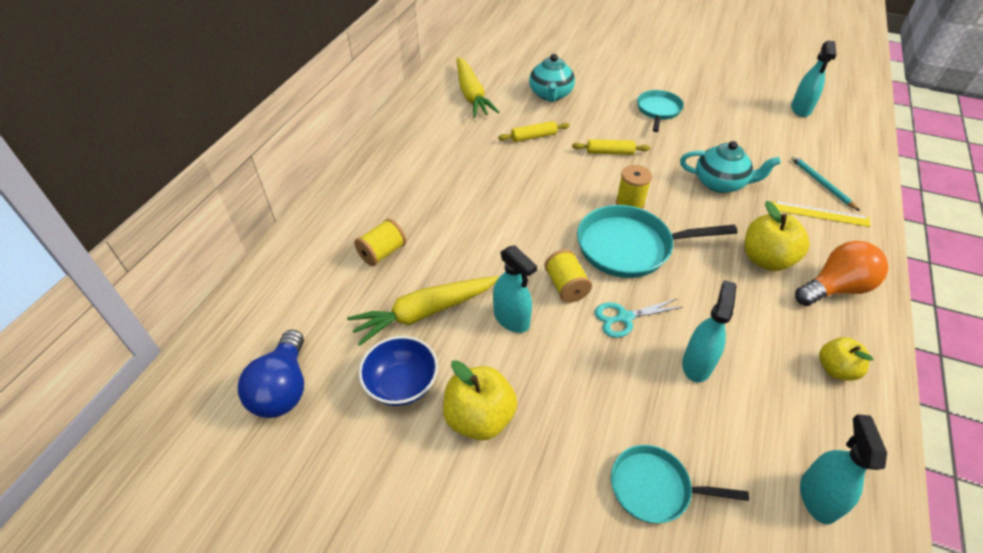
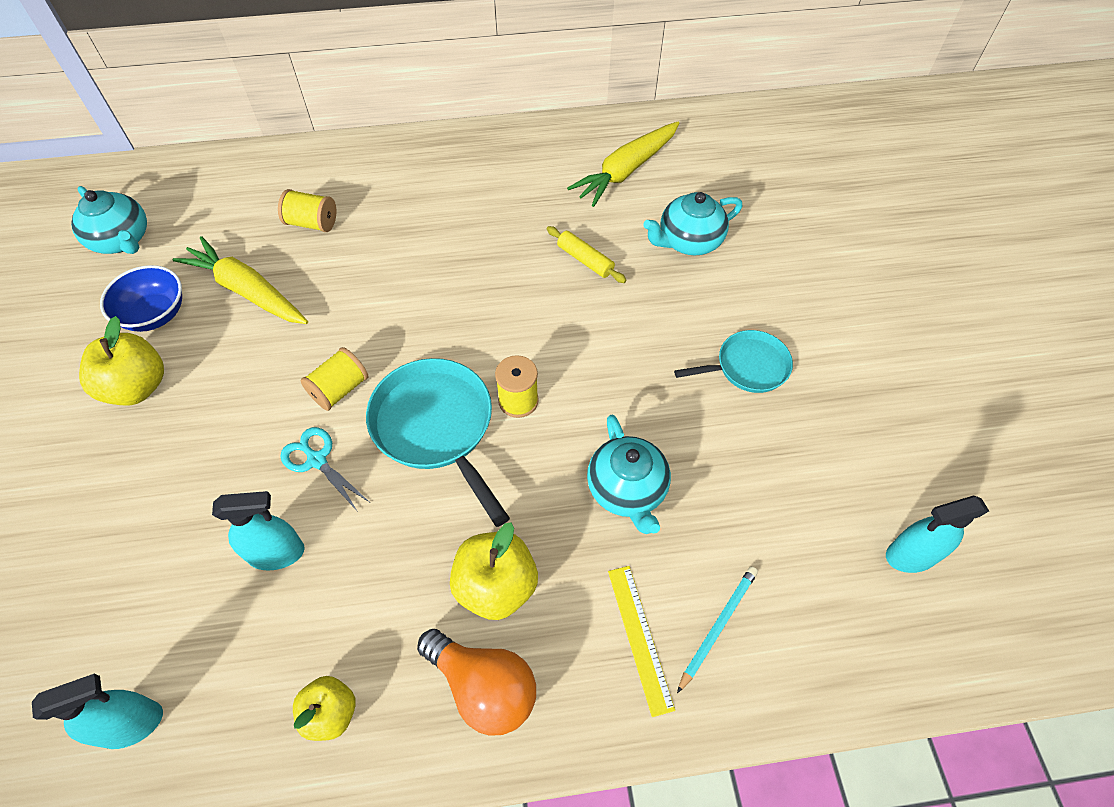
camera: 60 degrees right, 10 degrees up
blue light bulb [238,330,304,418] -> turquoise teapot [71,186,147,254]
turquoise spray bottle [493,245,537,333] -> none
yellow rolling pin [572,139,650,155] -> none
turquoise pan [611,445,749,523] -> none

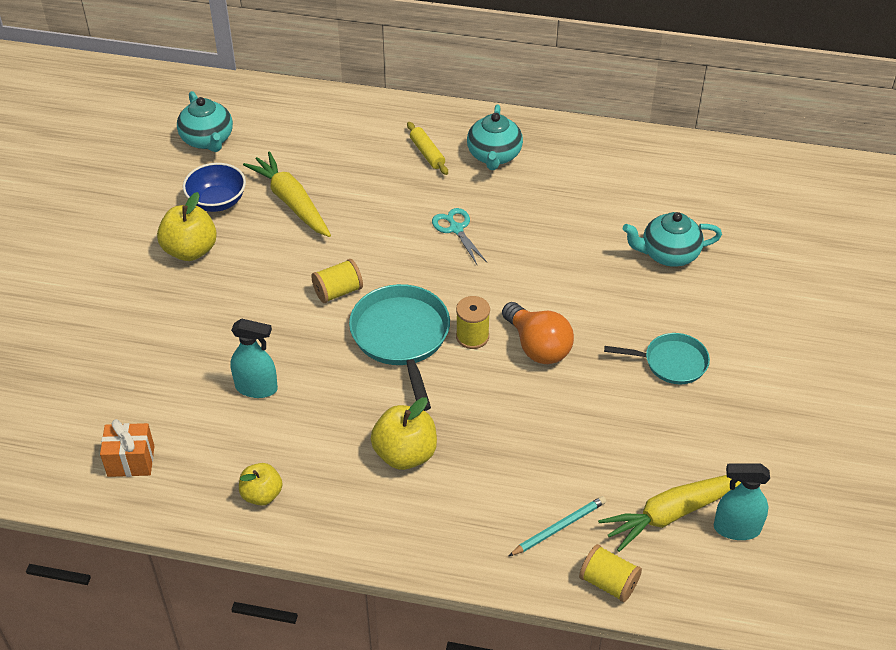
camera: 20 degrees right, 10 degrees down
turquoise spray bottle [32,674,163,749] -> orange gift [100,419,154,477]
yellow spool [278,189,336,232] -> yellow spool moved to [579,544,642,602]
turquoise scissors [280,427,369,512] -> turquoise scissors moved to [432,208,487,264]
orange light bulb [417,629,536,736] -> orange light bulb moved to [502,302,574,364]
yellow rolling pin [547,226,627,283] -> yellow rolling pin moved to [407,122,448,175]
yellow carrot [567,122,679,207] -> yellow carrot moved to [598,475,741,552]
turquoise teapot [587,415,671,534] -> turquoise teapot moved to [467,105,523,170]
yellow ruler [608,566,675,717] -> none

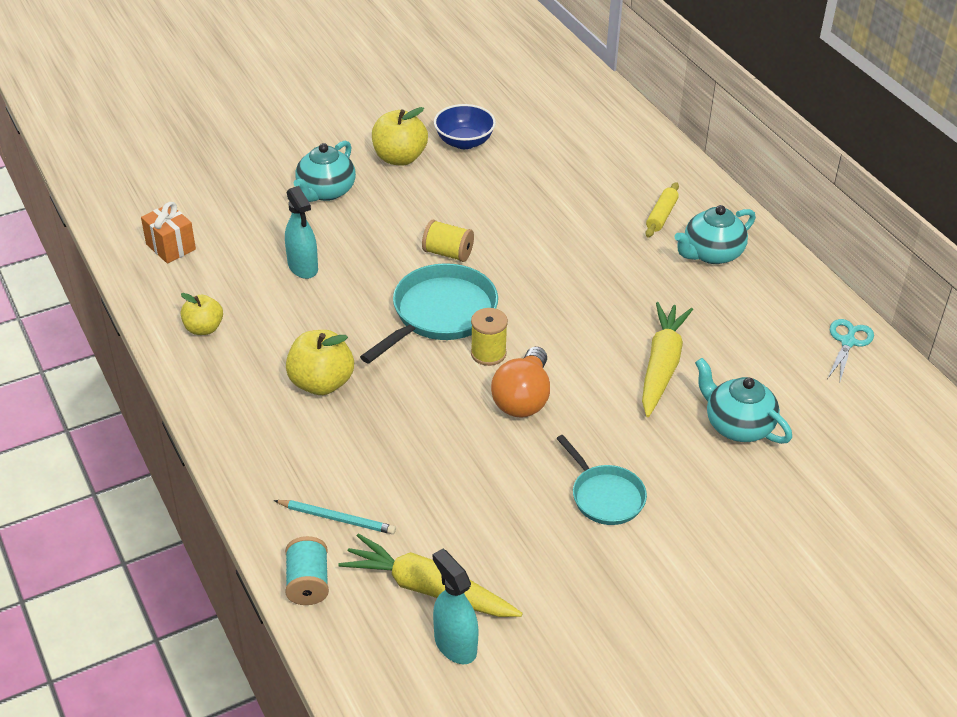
camera: 50 degrees right, 5 degrees down
turquoise teapot [177,91,233,152] -> turquoise teapot moved to [294,141,356,202]
yellow carrot [243,151,331,237] -> yellow carrot moved to [642,302,693,417]
turquoise scissors [432,208,487,264] -> turquoise scissors moved to [828,319,874,381]
yellow spool [579,544,642,602] -> turquoise spool [285,536,329,605]

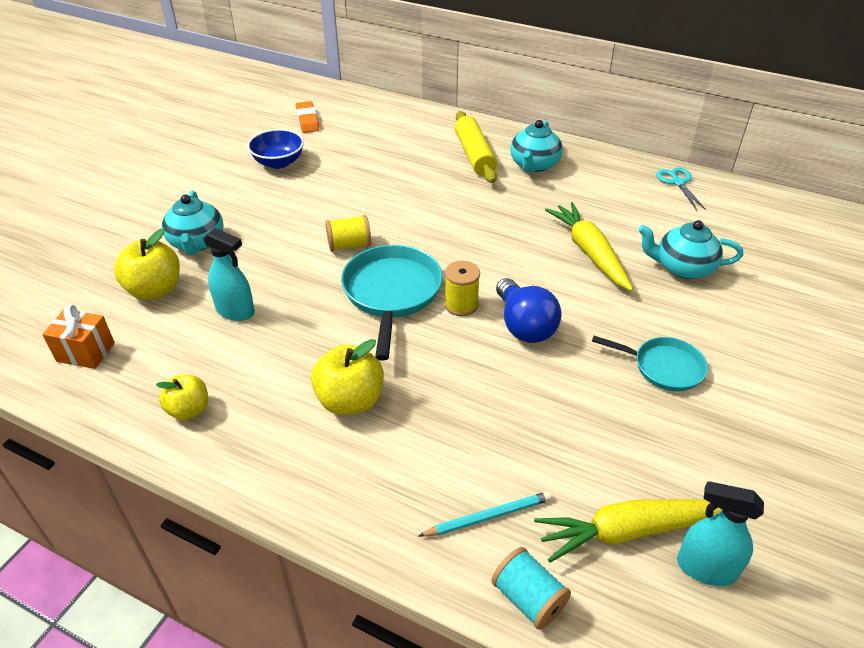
camera: 35 degrees left, 0 degrees up
yellow apple [372,107,428,166] -> yellow apple moved to [114,228,180,300]
orange light bulb [491,347,550,418] -> blue light bulb [496,278,562,343]
yellow rolling pin [646,182,679,238] -> yellow rolling pin [455,111,497,183], size x1.70
none -> orange eraser [296,101,319,133]

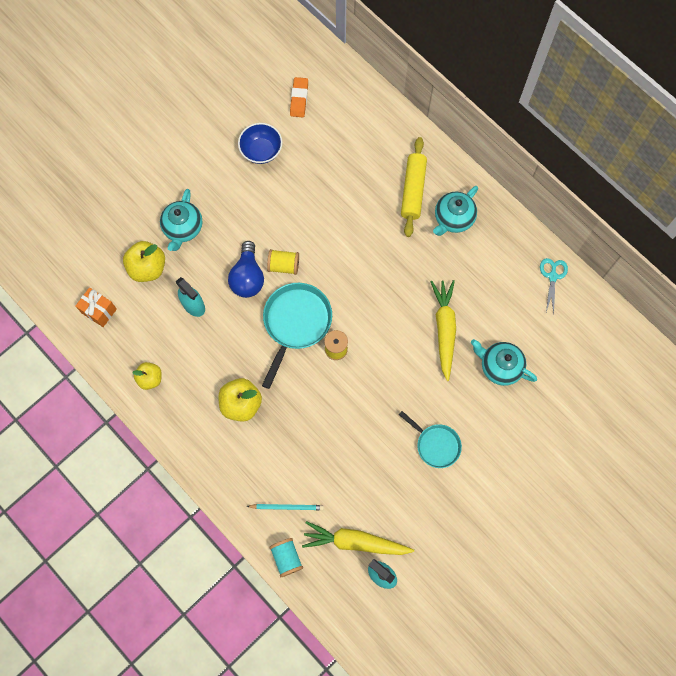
camera: 20 degrees right, 30 degrees up
blue light bulb [496,278,562,343] -> blue light bulb moved to [228,241,264,298]

